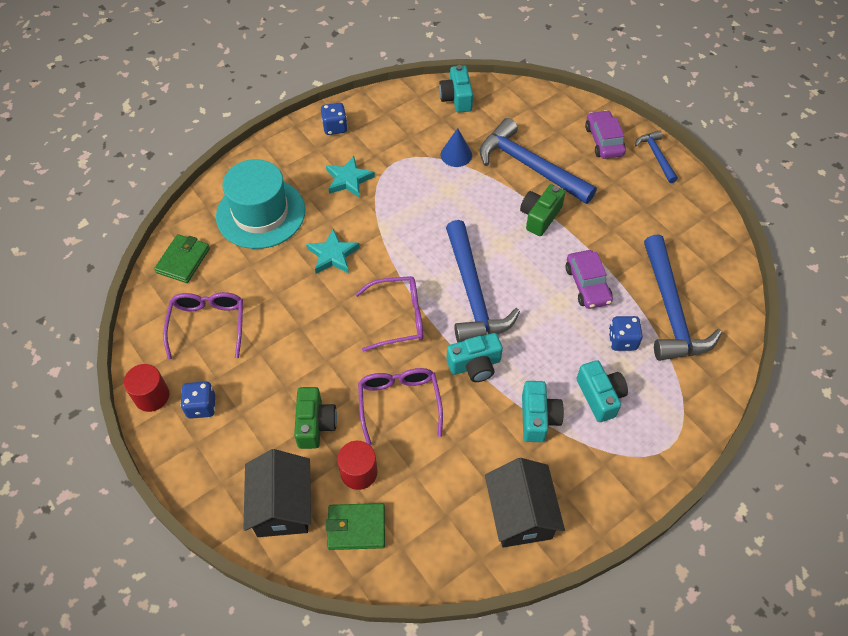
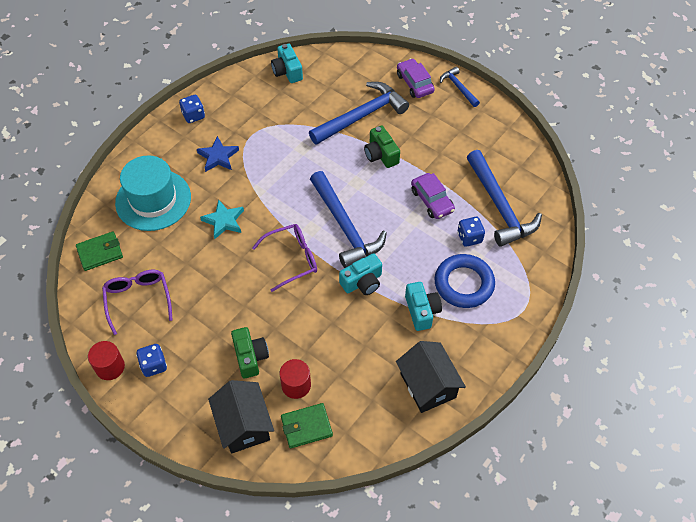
camera: 15 degrees left, 0 degrees up
green wallet [154,234,210,283] -> green wallet turned 60 degrees clockwise [76,231,123,271]
turquoise star [326,156,375,197] -> blue star [197,136,239,172]
purple glasses [358,368,443,446] -> none
blue cone [441,128,472,167] -> none
blue hammer [480,118,597,204] -> blue hammer turned 120 degrees clockwise [309,82,409,145]
green camera [520,184,565,236] -> green camera turned 45 degrees counterclockwise [364,125,400,168]
turquoise camera [577,360,628,422] -> blue ring [435,254,495,308]

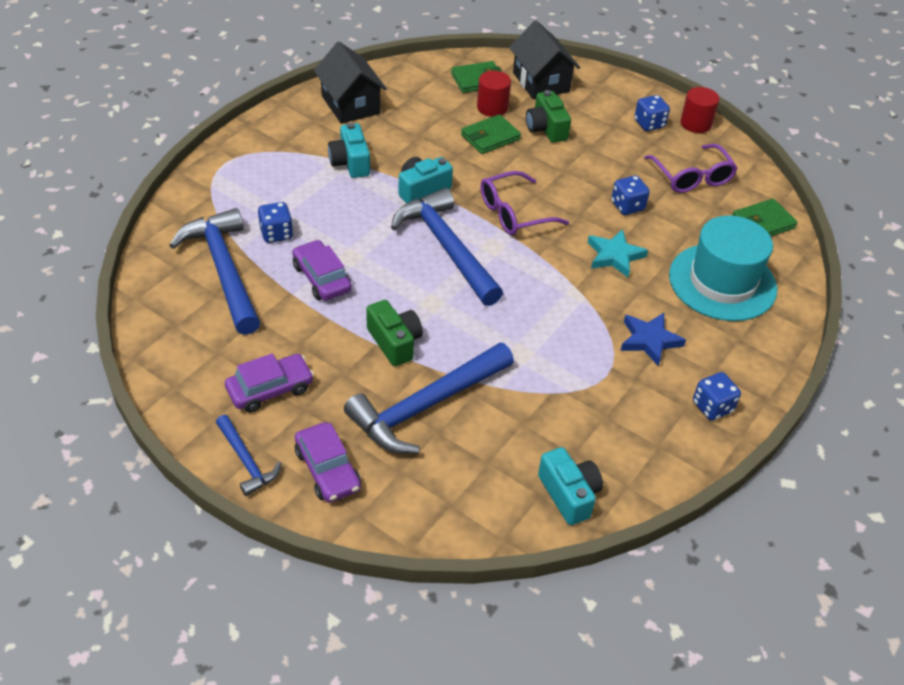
camera: 175 degrees right, 10 degrees down
blue ring [435,254,495,308] -> none
none -> purple car [225,353,314,413]
none -> green wallet [461,114,521,154]
none -> blue dice [611,176,650,215]

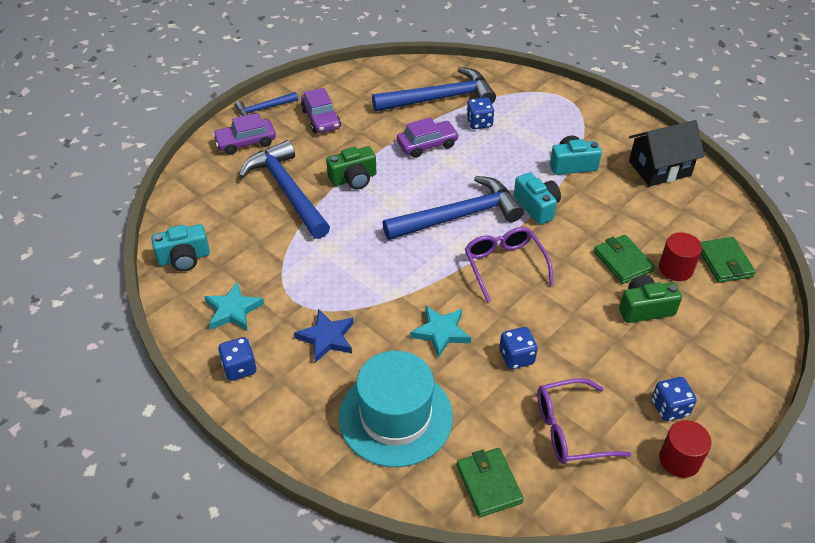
camera: 100 degrees right, 0 degrees up
black house [509,20,580,99] -> none
none -> turquoise star [204,281,264,331]

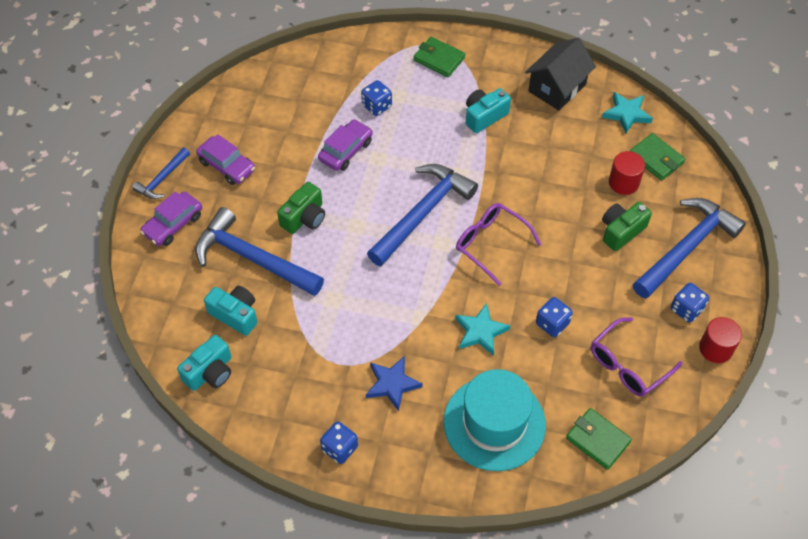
camera: 30 degrees left, 10 degrees up
turquoise star [204,281,264,331] -> turquoise star moved to [602,92,653,134]
blue hammer [372,67,496,112] -> blue hammer moved to [633,198,746,298]
turquoise camera [514,172,561,225] -> turquoise camera moved to [204,286,257,336]
green wallet [594,235,655,284] -> green wallet moved to [413,37,465,77]

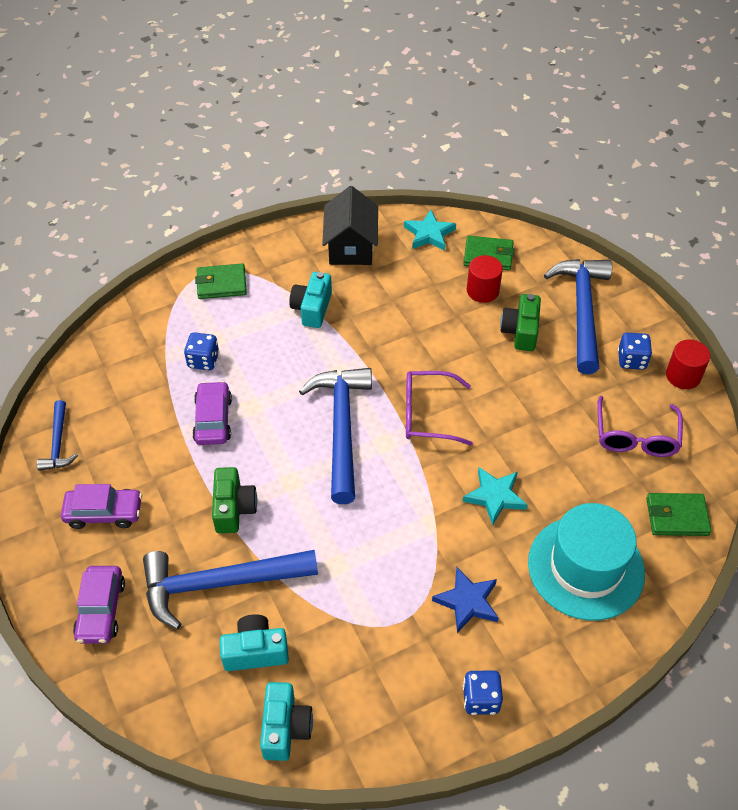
camera: 40 degrees left, 5 degrees down
blue hammer [132,148,190,199] -> blue hammer moved to [37,400,78,471]
blue dice [536,297,573,337] -> none

